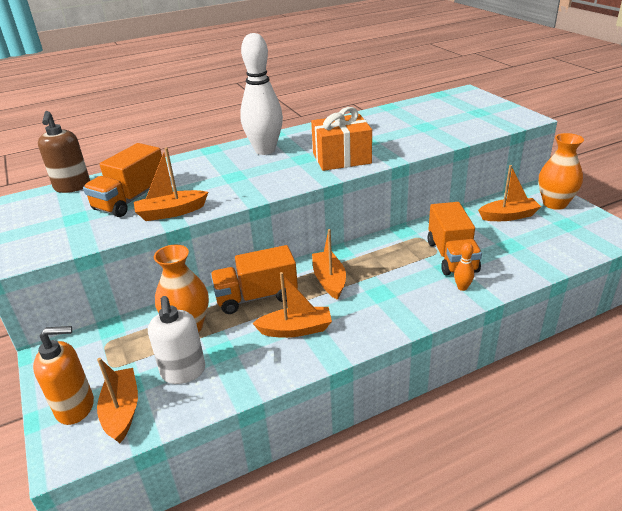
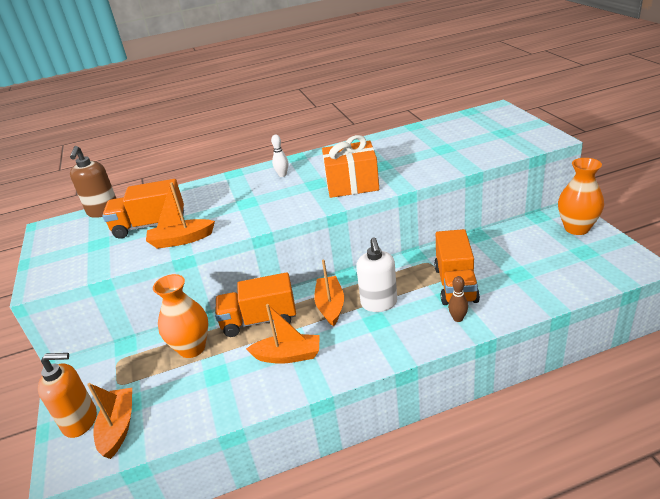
camera: 10 degrees right, 0 degrees up
orange truck [83,143,162,217] -> orange truck turned 45 degrees clockwise [102,179,184,239]
white soap dispenser [148,296,205,384] -> white soap dispenser moved to [356,237,397,312]
white bowling pin [240,33,283,155] -> white bowling pin [271,135,288,177], size x0.40
orange bowling pin [454,243,474,291] -> brown bowling pin [448,276,468,322]
orange boat [478,165,541,221] -> none

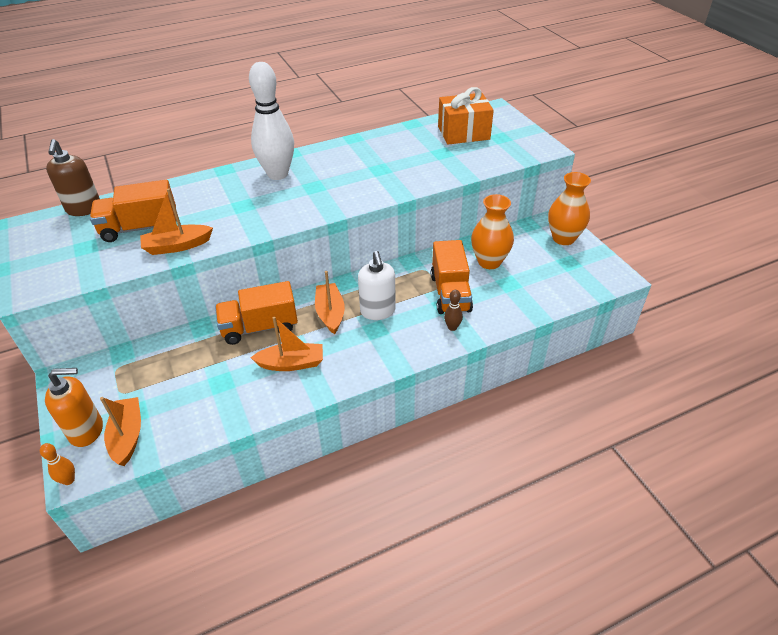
camera: 10 degrees left, 10 degrees up
orange vase [153,274,208,358] -> orange vase moved to [471,194,514,269]
white bowling pin [271,135,288,177] -> white bowling pin [249,62,294,180], size x2.49
orange gift [322,135,379,198] -> orange gift moved to [438,87,494,145]
none -> orange bowling pin [40,443,75,485]

